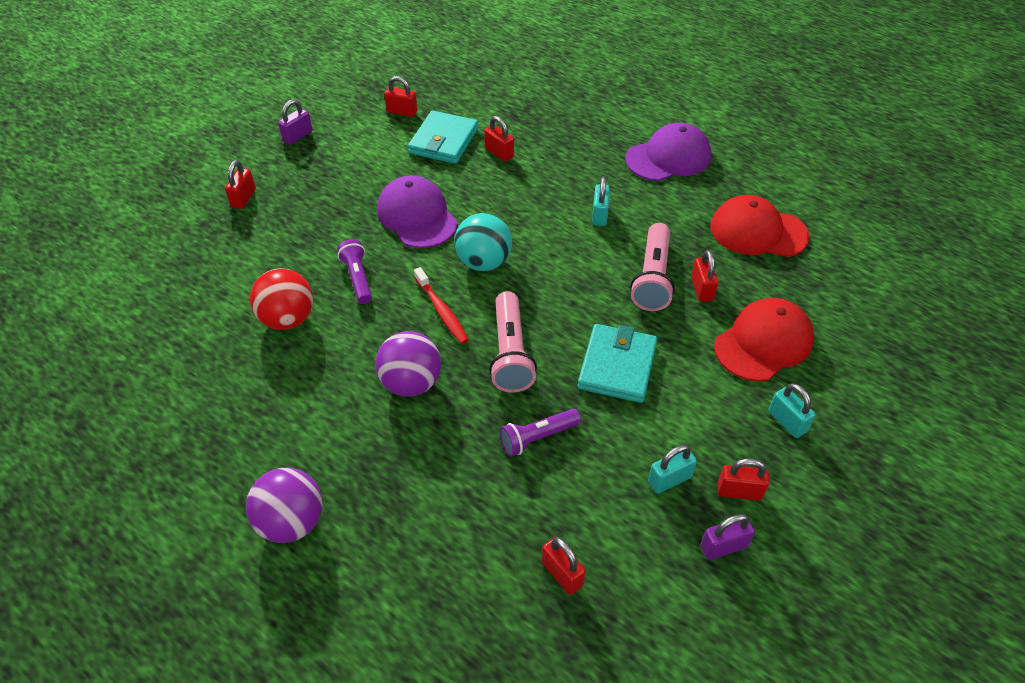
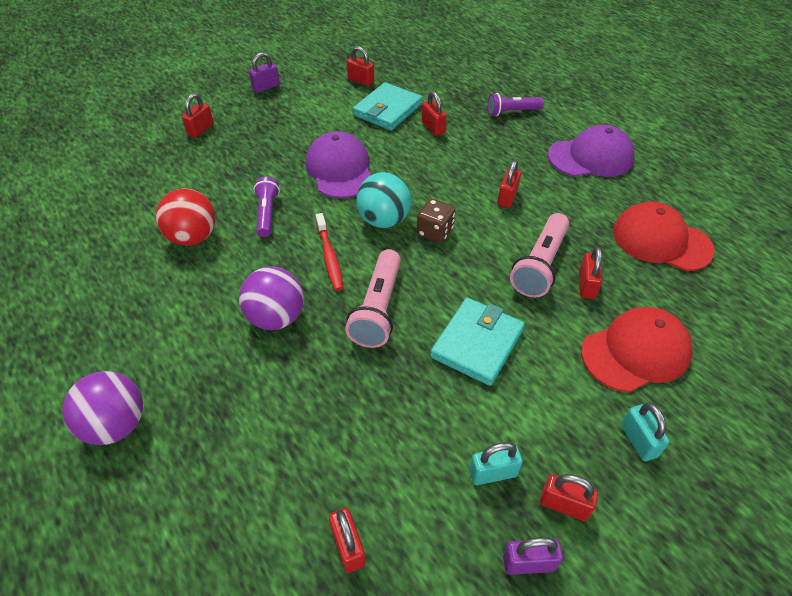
camera: 15 degrees right, 0 degrees up
purple flashlight [500,409,581,456] -> purple flashlight moved to [487,93,544,116]
turquoise padlock [592,177,610,226] -> red padlock [498,160,521,208]
none -> brown dice [417,199,455,243]

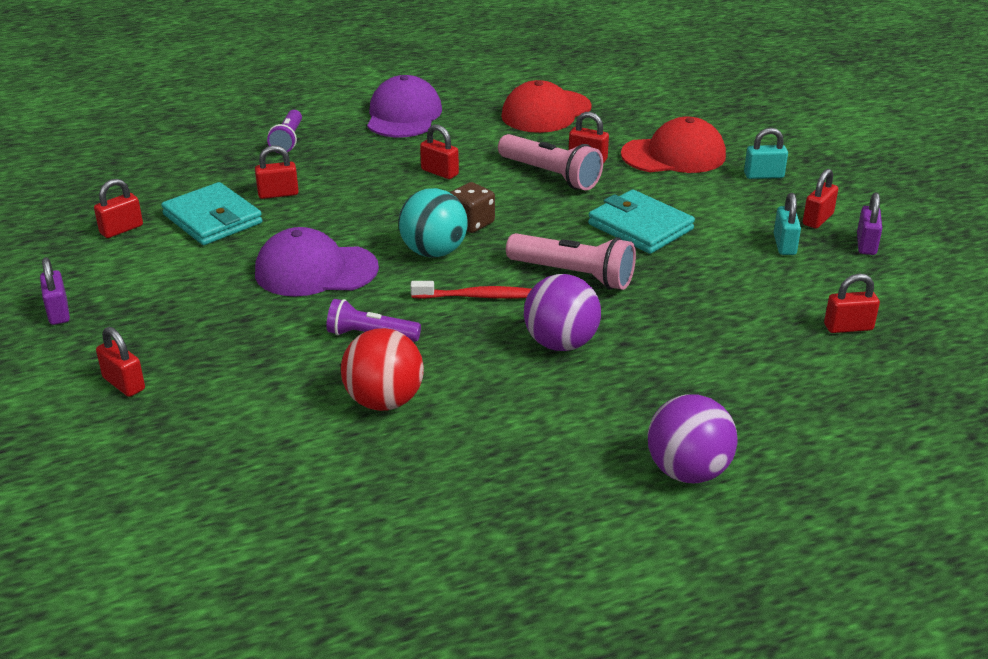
camera: 75 degrees left, 15 degrees down
red cap [581,307,693,393] -> red cap turned 90 degrees clockwise [621,117,726,173]

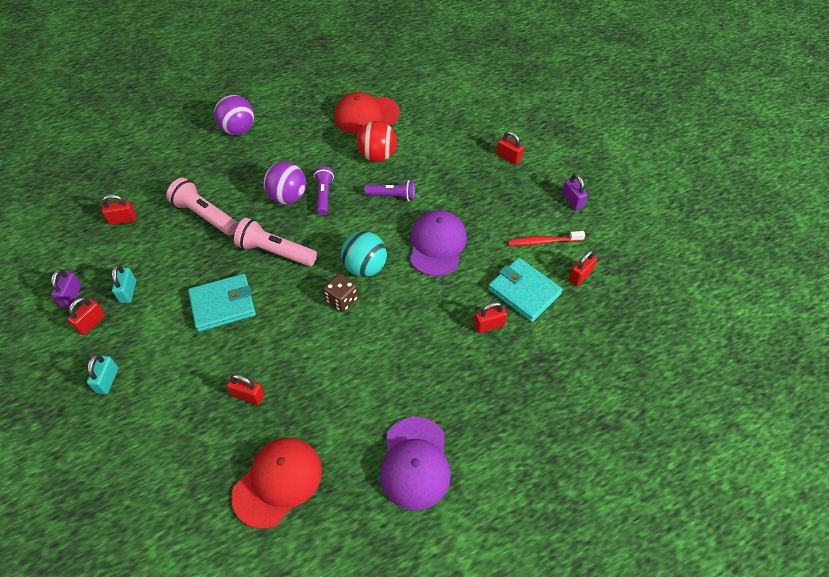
camera: 175 degrees right, 20 degrees up
purple cap [255,227,379,296] -> purple cap turned 75 degrees counterclockwise [410,210,467,276]
purple flashlight [267,110,302,153] -> purple flashlight moved to [314,166,334,215]
red toothbrush [410,281,531,299] -> red toothbrush moved to [508,231,585,246]
red padlock [420,124,459,179] -> none
pink flashlight [498,134,603,191] -> pink flashlight moved to [166,178,238,236]
turquoise wallet [588,190,695,254] -> turquoise wallet turned 60 degrees counterclockwise [188,274,256,332]
red cap [621,117,726,173] -> red cap moved to [334,92,400,134]
turquoise padlock [744,128,788,179] -> turquoise padlock turned 75 degrees counterclockwise [87,354,118,394]

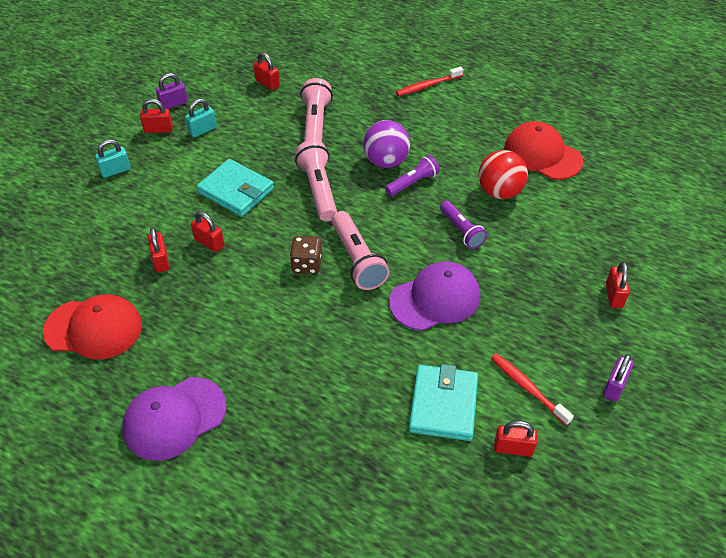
camera: 55 degrees right, 5 degrees down
purple ball [214,95,254,135] -> red toothbrush [396,66,464,96]
turquoise ball [341,231,387,277] -> pink flashlight [331,211,390,290]
red padlock [474,302,507,333] -> red padlock moved to [191,211,225,252]

